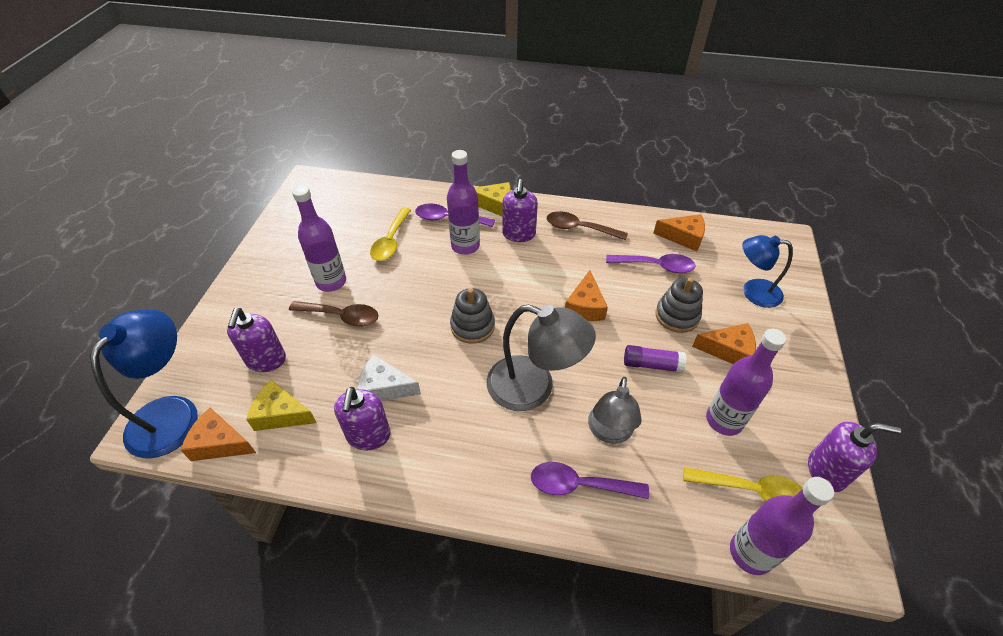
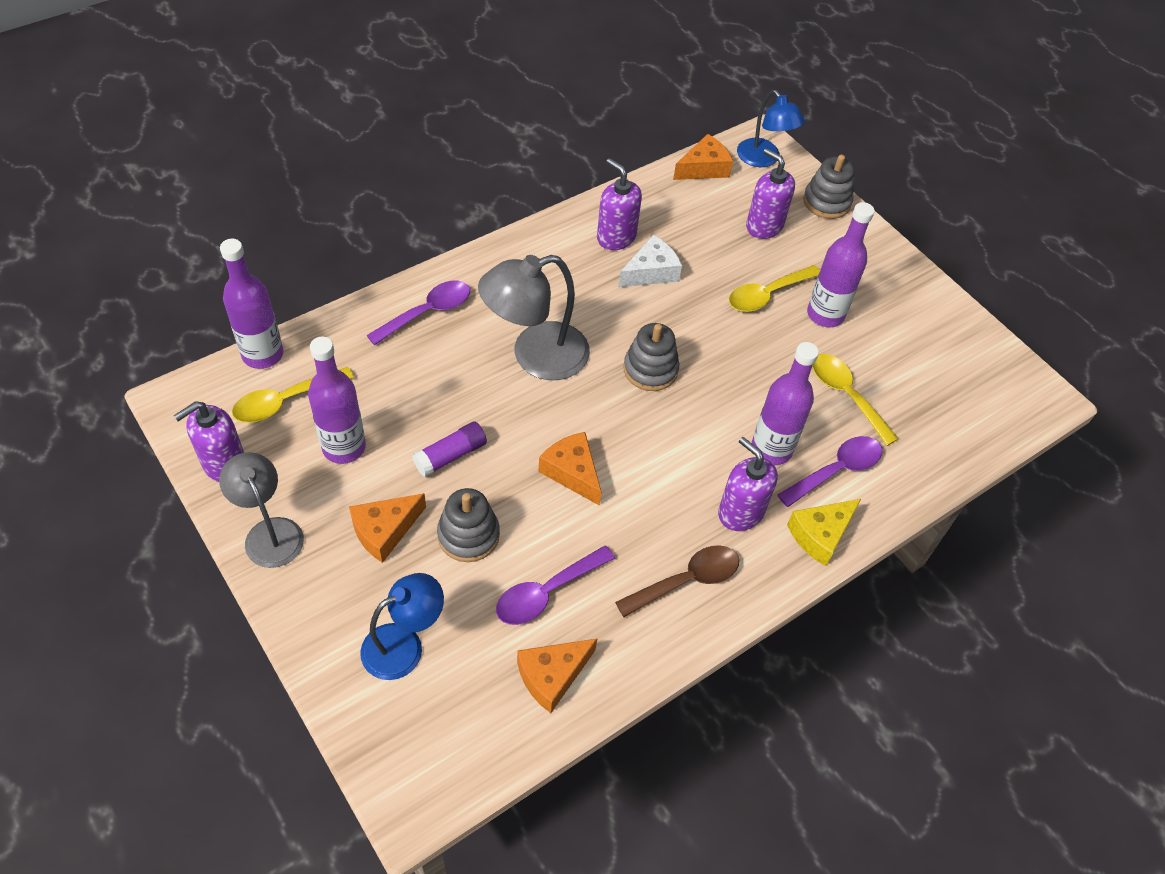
camera: 130 degrees right, 5 degrees up
blue lamp [90,309,198,459] -> blue lamp [737,90,805,167], size x0.67
yellow cheese [246,380,317,431] -> none
brown spoon [289,301,379,327] -> yellow spoon [729,265,820,312]
grey lamp [588,377,642,444] -> grey lamp moved to [219,452,304,568]
none -> grey stacking toy [803,155,854,219]

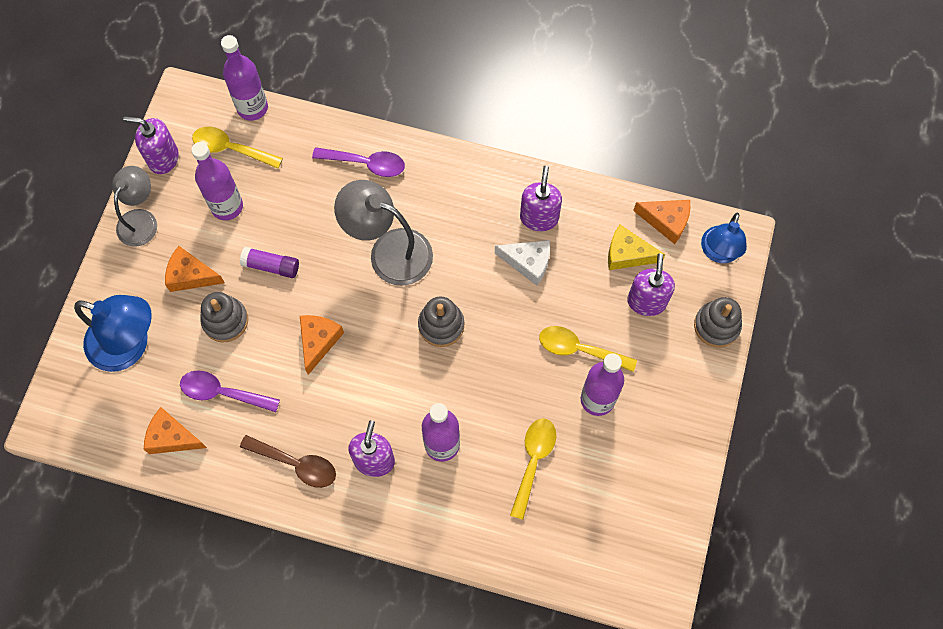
camera: 55 degrees right, 15 degrees up
blue lamp [360,573,444,680] -> blue lamp [74,295,152,372], size x1.50
purple spoon [777,436,882,507] -> none
yellow cheese [787,499,861,566] -> yellow cheese moved to [608,225,666,270]

